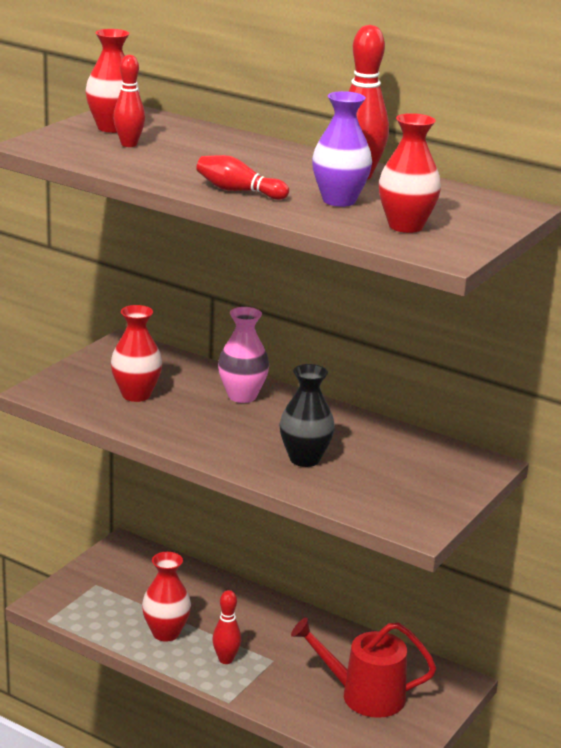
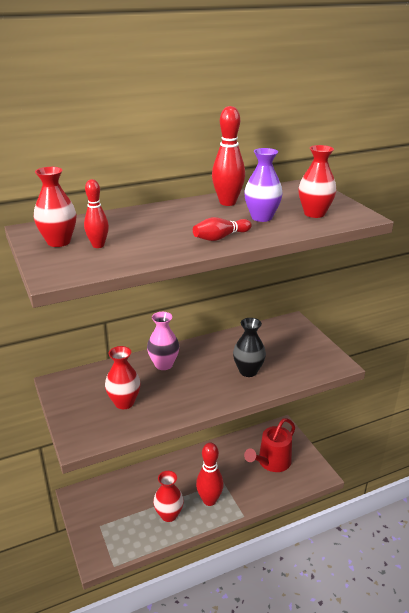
camera: 55 degrees left, 5 degrees up
red bowling pin [212,590,241,664] -> red bowling pin [196,442,224,506], size x1.61

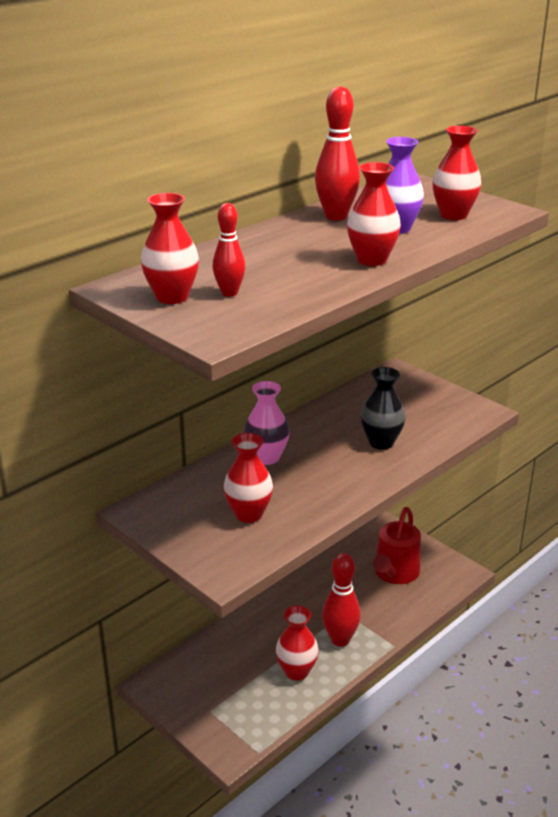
camera: 20 degrees left, 0 degrees up
red bowling pin [193,217,252,241] -> red vase [347,162,401,266]

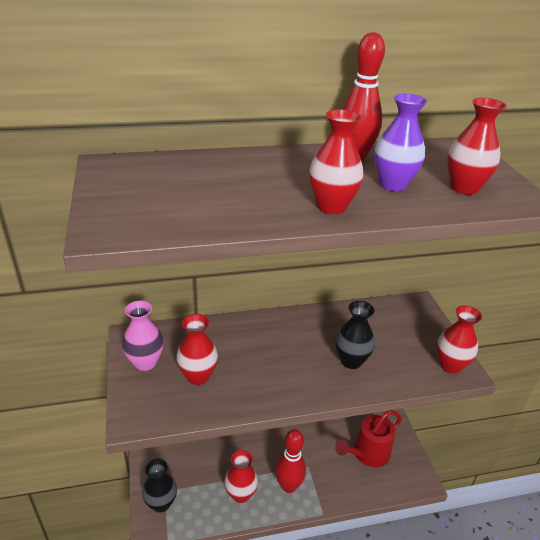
camera: 30 degrees right, 5 degrees up
red vase [141,193,199,304] -> red vase moved to [437,306,482,374]
red bowling pin [212,203,246,297] -> none
pink vase [244,381,290,465] -> pink vase moved to [122,301,164,371]
none -> black vase [142,459,177,513]

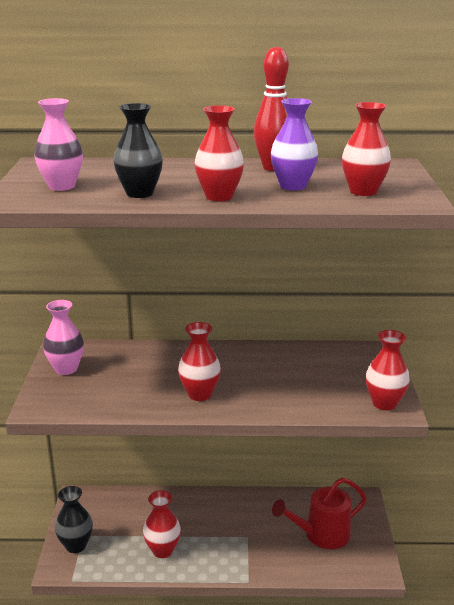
camera: 15 degrees right, 10 degrees down
red vase [176,314,218,385] -> red vase moved to [178,322,221,401]
red bowling pin [275,429,306,493] -> none
black vase [335,301,375,369] -> black vase moved to [113,103,163,198]
none -> pink vase [34,98,83,191]

